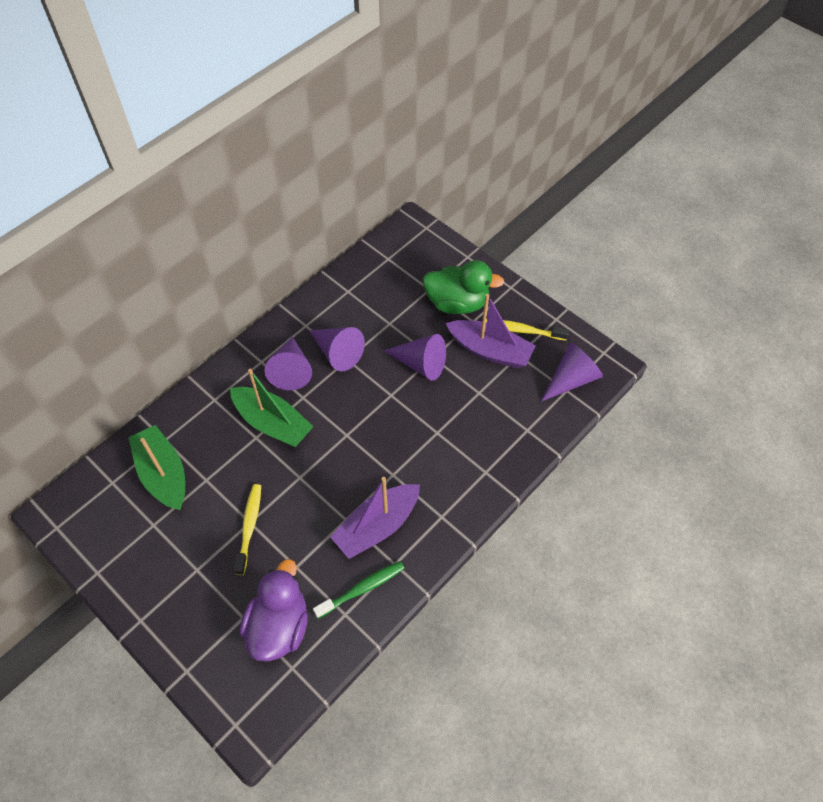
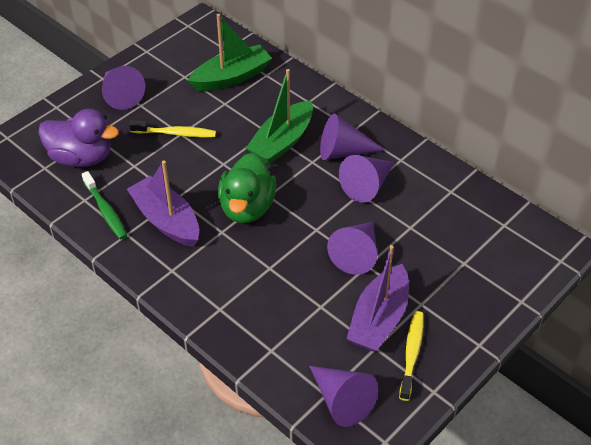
camera: 90 degrees right, 10 degrees down
green duck [422,260,504,314] -> green duck moved to [218,153,276,223]
none -> purple cone [102,66,145,110]

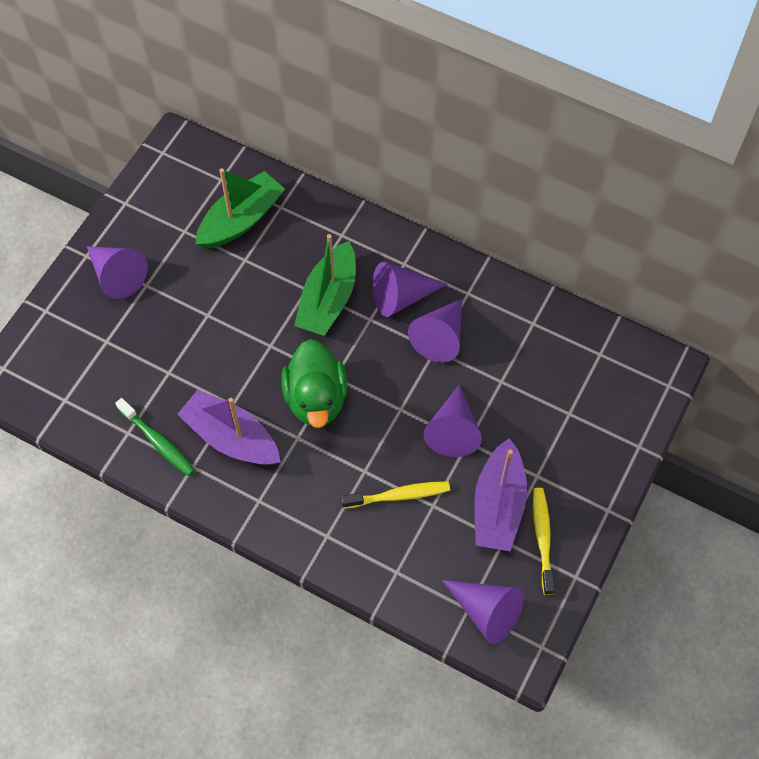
camera: 15 degrees left, 15 degrees up
purple duck [38,109,119,167] -> none
yellow toothbrush [129,120,216,137] -> yellow toothbrush moved to [341,481,450,509]

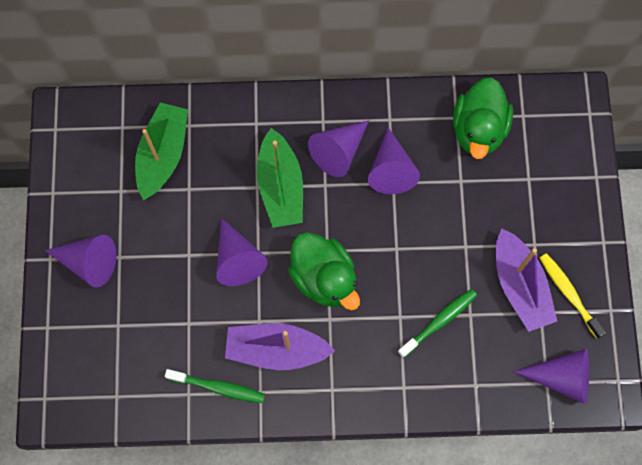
camera: 30 degrees left, 10 degrees up
yellow toothbrush [341,481,450,509] -> green toothbrush [398,289,477,358]
purple cone [424,384,482,457] -> purple cone moved to [216,218,267,286]
none -> green duck [453,77,513,159]

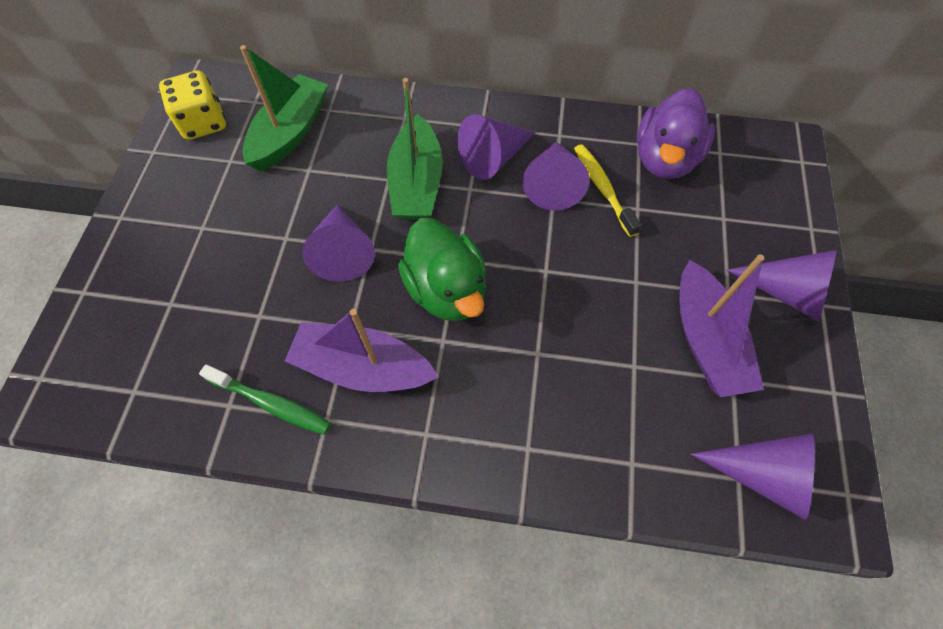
camera: 10 degrees right, 10 degrees down
purple cone [45,235,116,287] -> purple cone moved to [726,250,837,322]
green toothbrush [398,289,477,358] -> none
green duck [453,77,513,159] -> purple duck [637,88,715,179]
yellow toothbrush [540,253,606,339] -> yellow toothbrush moved to [574,144,642,237]
none -> yellow dice [159,70,226,140]

